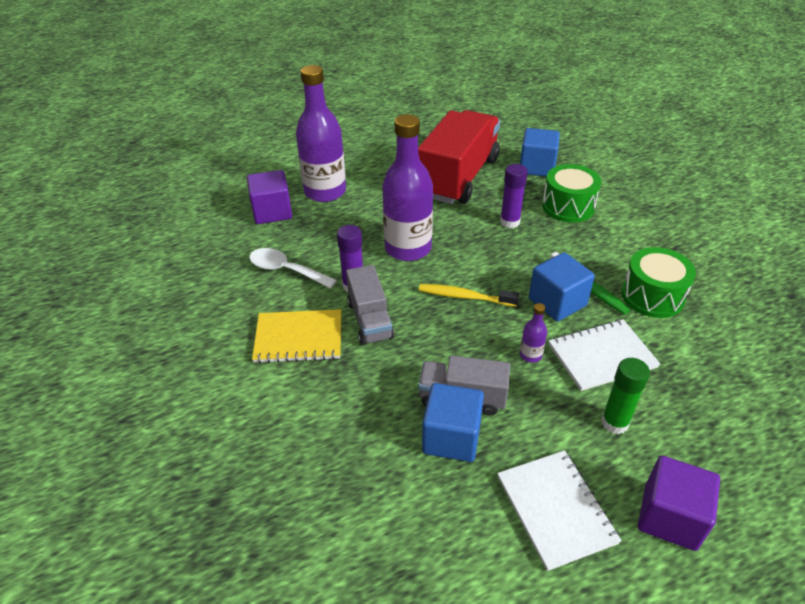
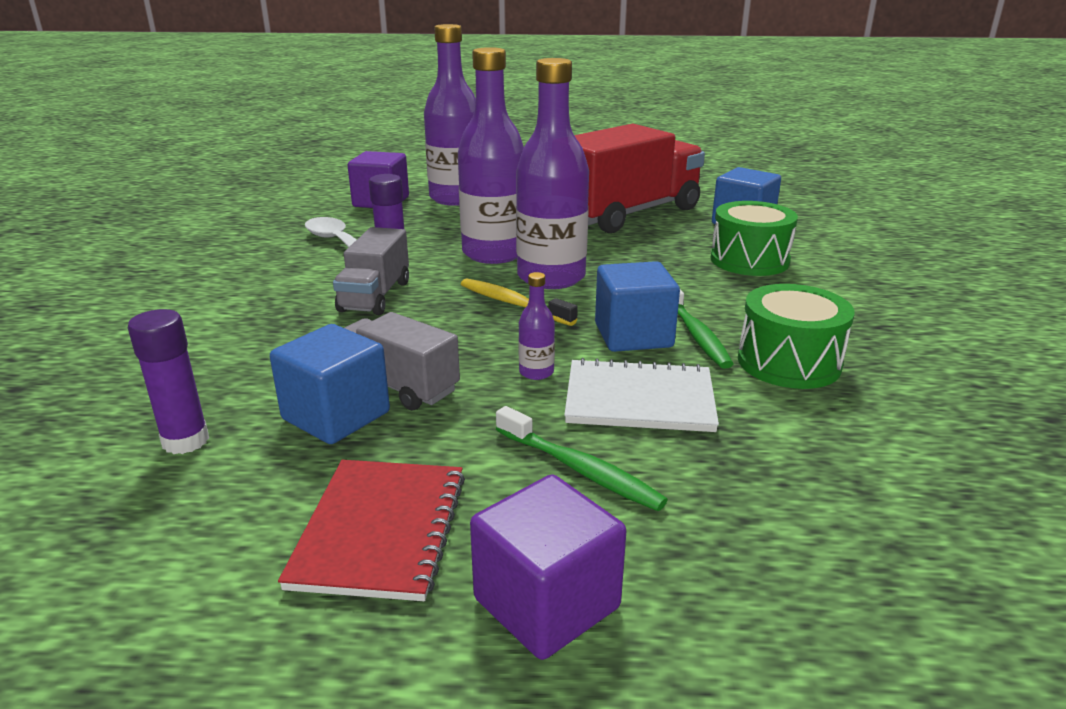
camera: 25 degrees right, 15 degrees down
yellow notebook [252,309,341,363] -> none
white notebook [497,450,622,571] -> red notebook [278,460,465,601]
purple glue stick [500,164,528,228] -> purple glue stick moved to [128,309,209,454]
green glue stick [601,358,650,434] -> green toothbrush [496,406,668,511]
none -> purple bottle [516,58,589,289]

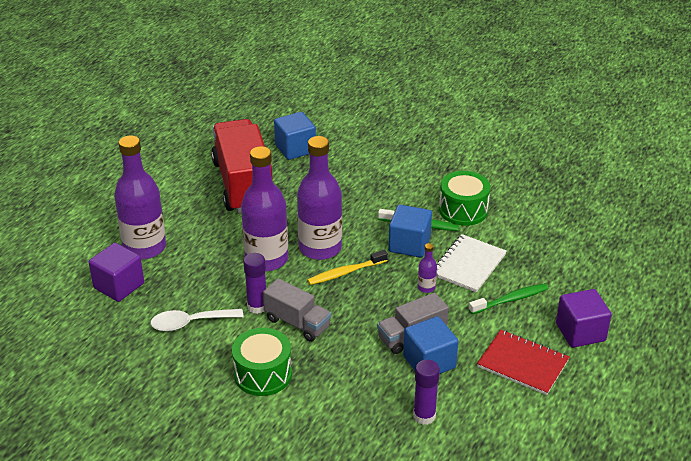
camera: 65 degrees left, 10 degrees up
green drum [711,201,798,276] -> green drum moved to [232,328,292,396]

